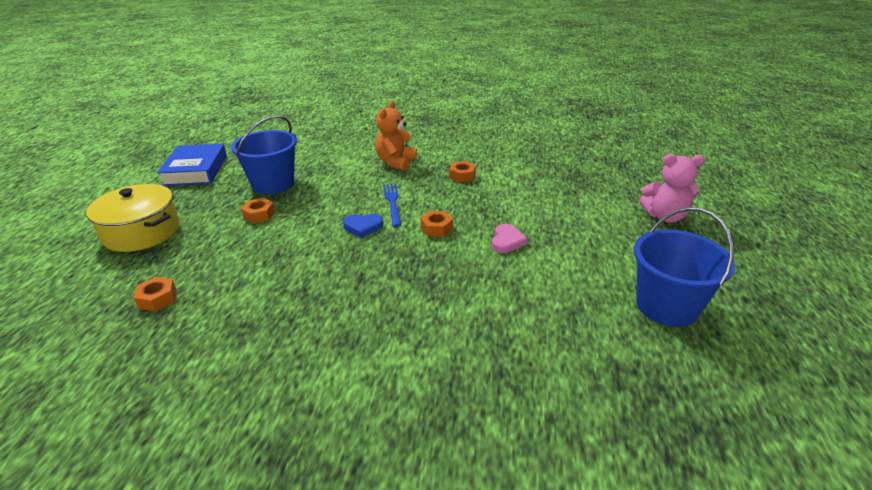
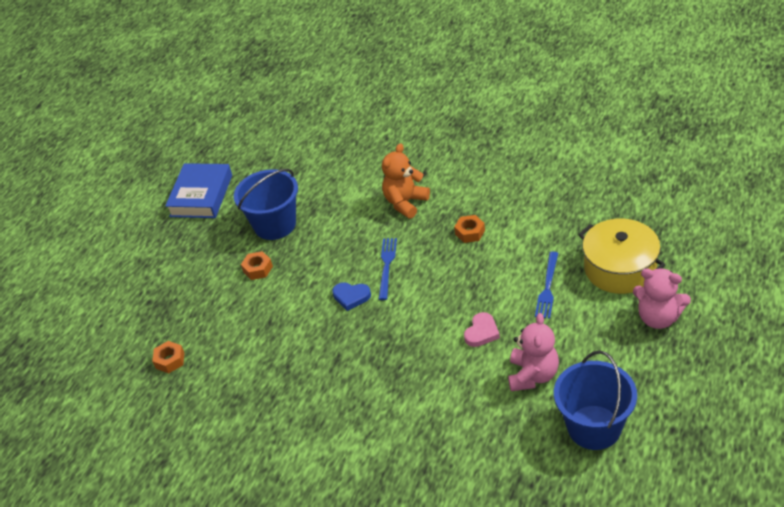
camera: 20 degrees right, 10 degrees up
yellow pot [86,184,180,252] -> yellow pot moved to [578,218,665,294]
orange nut [421,211,453,237] -> none
none -> pink teddy bear [508,313,559,391]
none -> blue fork [535,252,558,319]

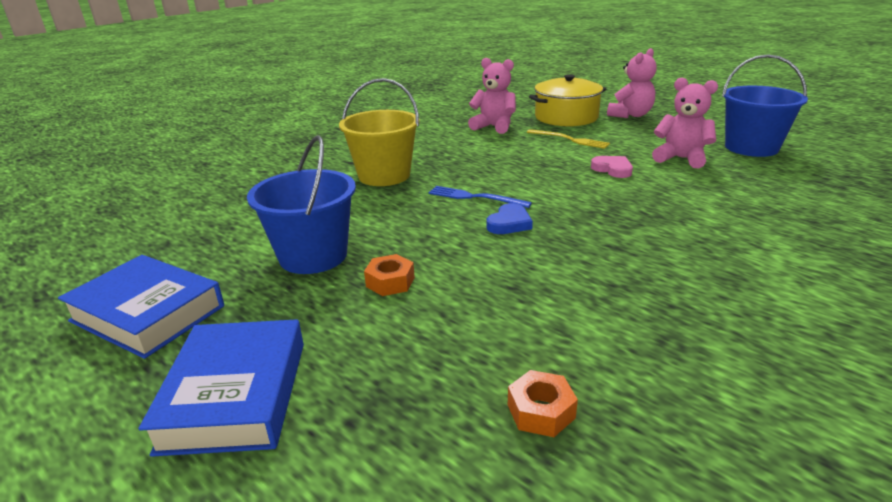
camera: 75 degrees left, 15 degrees down
orange teddy bear [382,143,430,219] -> yellow bucket [339,78,420,186]
orange nut [454,215,485,243] -> none
blue fork [535,252,558,319] -> yellow fork [527,129,610,149]
none -> blue book [138,319,304,457]
none -> pink teddy bear [468,58,516,134]

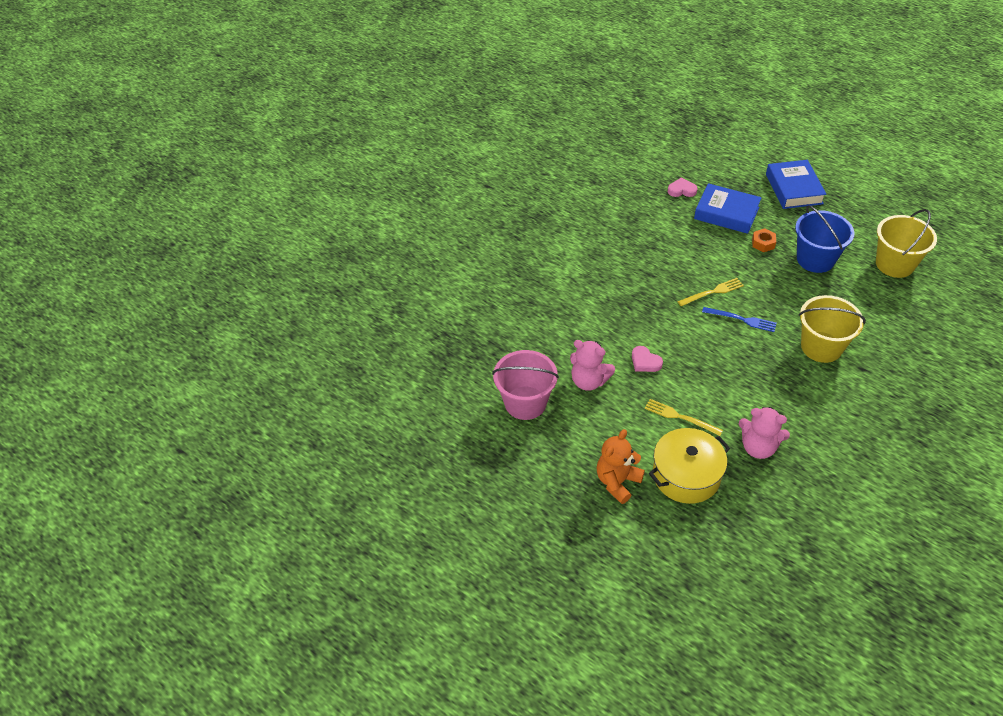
camera: 175 degrees right, 20 degrees up
blue book [58,255,224,359] -> blue book moved to [694,183,762,234]
blue heart [486,203,533,234] -> yellow fork [677,278,744,306]
orange nut [508,370,578,437] -> pink heart [668,177,698,197]
pink teddy bear [607,48,657,118] -> orange teddy bear [596,429,645,504]
blue bucket [722,54,808,157] -> pink bucket [492,350,559,420]
none -> yellow bucket [876,209,937,278]

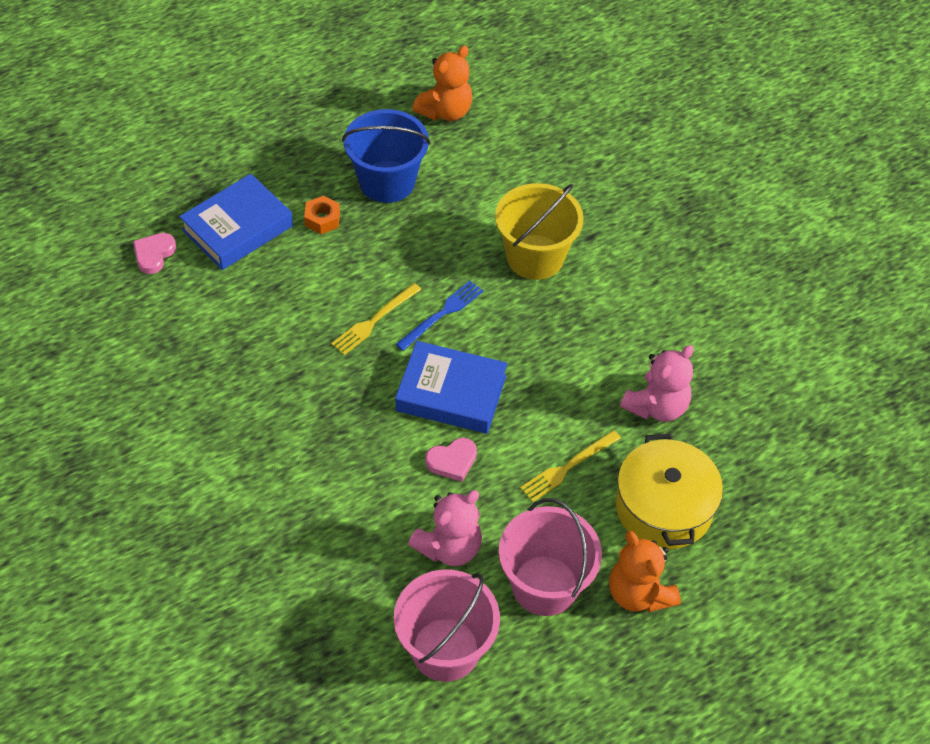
camera: 70 degrees left, 5 degrees up
yellow fork [677,278,744,306] -> yellow fork turned 135 degrees counterclockwise [331,283,421,355]
blue book [766,160,826,209] -> blue book moved to [395,341,508,434]
yellow bucket [876,209,937,278] -> orange teddy bear [412,46,472,121]
none -> pink bucket [499,498,602,616]

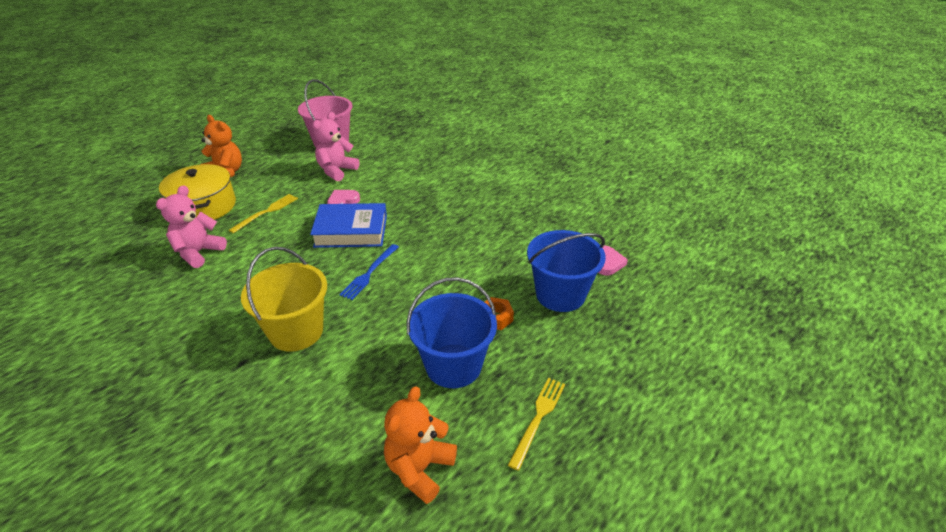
camera: 165 degrees right, 15 degrees down
blue book [179,174,293,270] -> blue bucket [527,230,605,312]
yellow fork [331,283,421,355] -> yellow fork moved to [508,378,565,471]
pink bucket [499,498,602,616] -> none

